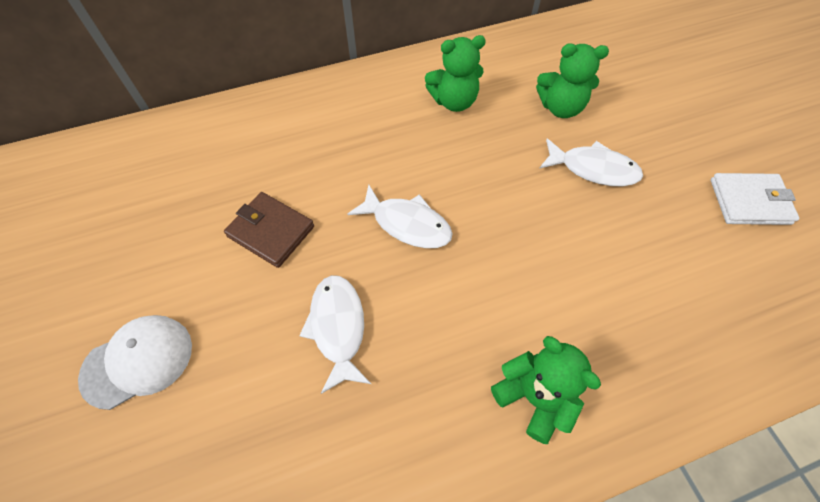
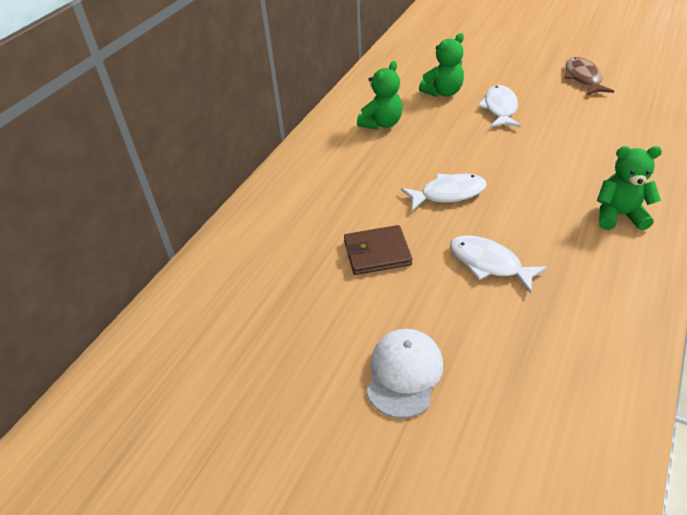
camera: 40 degrees left, 15 degrees down
white fish [539,139,643,186] -> white fish turned 60 degrees counterclockwise [478,85,521,127]
white wallet [711,173,800,225] -> brown fish [564,57,614,96]

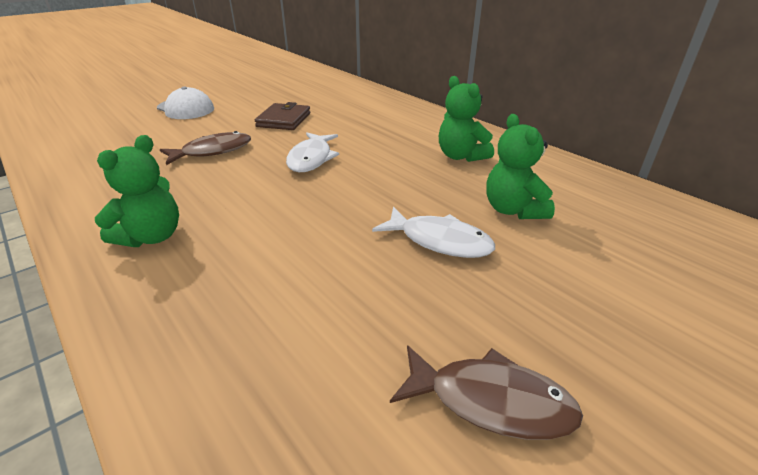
camera: 110 degrees right, 10 degrees down
white fish [450,235,547,293] -> brown fish [160,131,251,165]

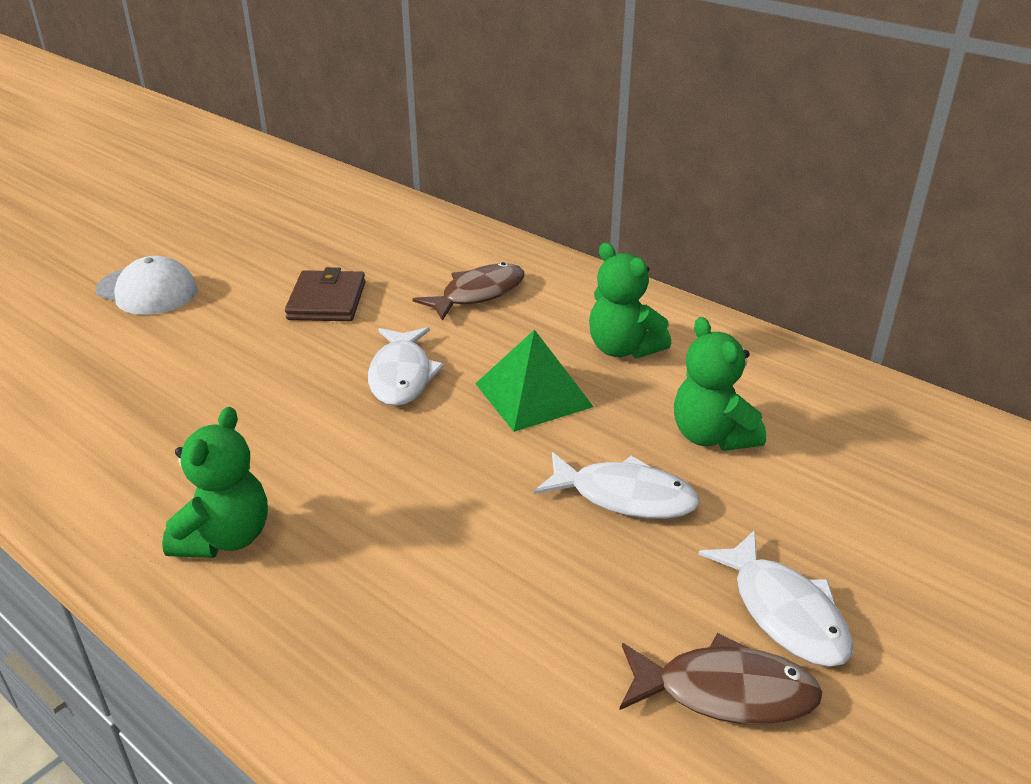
camera: 10 degrees left, 0 degrees up
brown fish [160,131,251,165] -> brown fish moved to [413,262,524,321]
none -> green pyramid [475,329,594,432]
none -> white fish [698,530,853,667]

